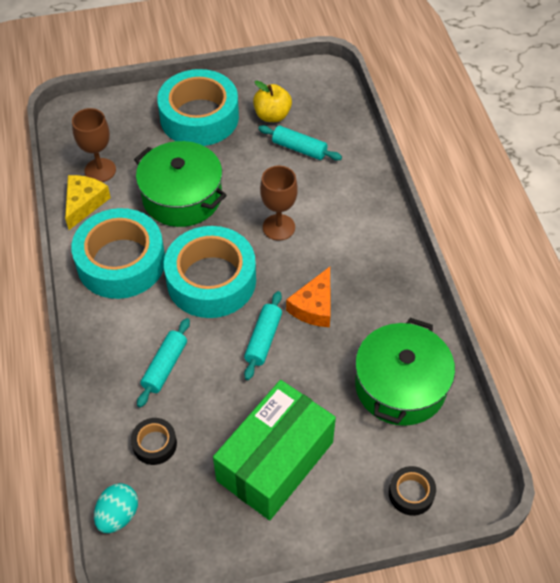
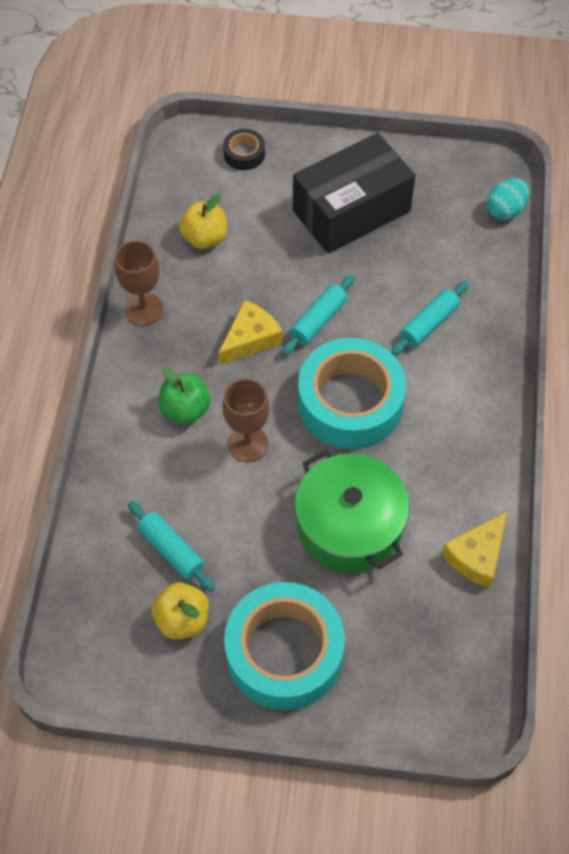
camera: 160 degrees left, 5 degrees up
turquoise tape [71,208,165,299] -> none
brown goblet [72,108,116,182] -> brown goblet moved to [115,240,163,326]
black tape [131,418,177,465] -> none
green box [213,380,336,520] -> black box [293,133,415,254]
orange cheese [286,267,331,327] -> yellow cheese [218,300,283,365]
green pot [355,318,455,426] -> yellow apple [179,194,227,249]
none -> green apple [158,367,211,424]

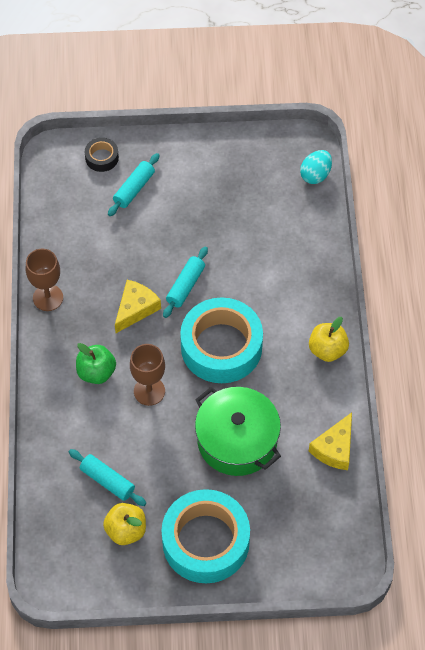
camera: 10 degrees left, 0 degrees up
yellow apple [179,194,227,249] -> yellow apple moved to [309,317,349,362]
black box [293,133,415,254] -> none
turquoise rolling pin [391,281,468,356] -> turquoise rolling pin moved to [108,153,160,216]

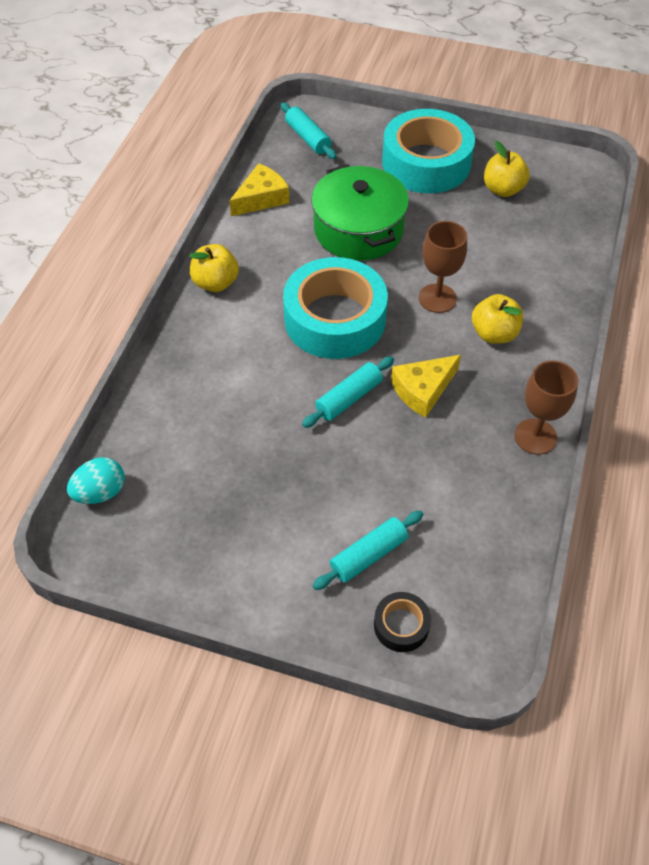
camera: 160 degrees left, 5 degrees down
turquoise rolling pin [69,449,146,506] -> turquoise rolling pin moved to [281,103,337,159]
green apple [76,343,116,384] -> yellow apple [472,294,523,344]

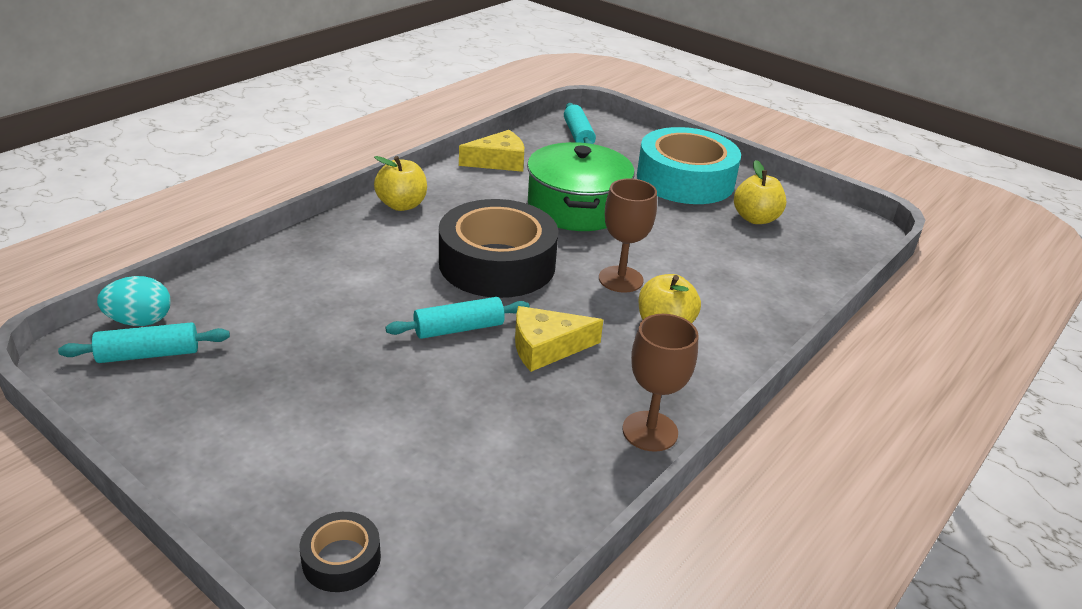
camera: 20 degrees right, 20 degrees down
turquoise tape [283,257,388,359] -> black tape [439,199,558,298]
turquoise rolling pin [313,510,424,590] -> turquoise rolling pin moved to [58,322,230,363]

